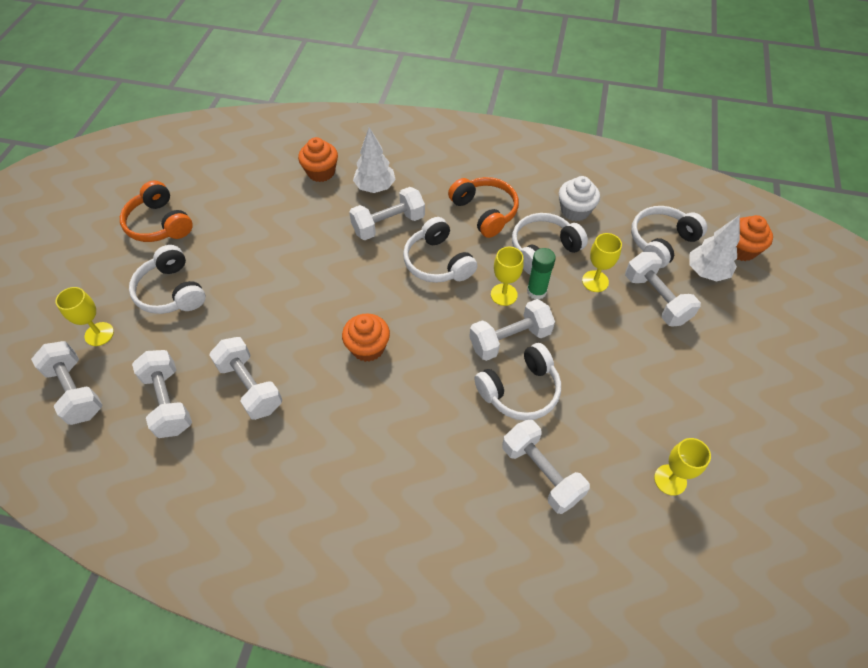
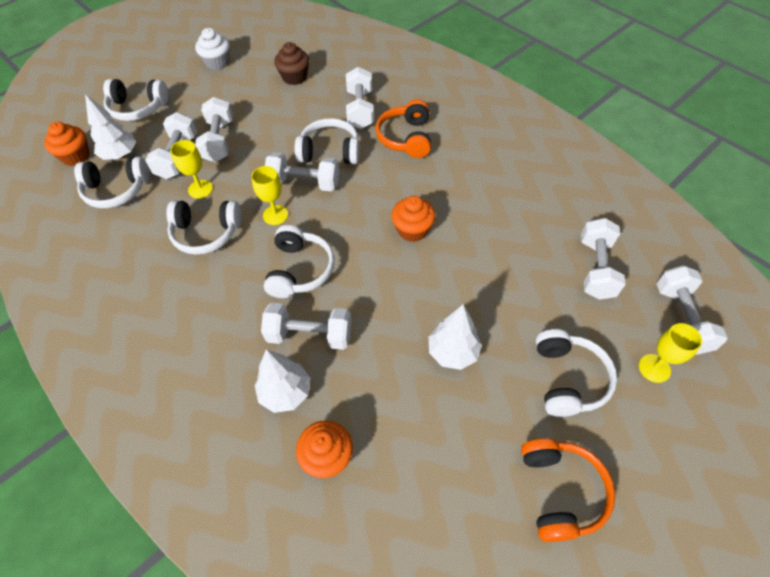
camera: 145 degrees left, 0 degrees up
white dumbbell [209,337,282,420] -> white dumbbell moved to [195,97,233,162]
orange headphones [448,177,519,238] -> orange headphones moved to [375,99,431,158]
green glue stick [527,248,556,300] -> none
white cupcake [559,176,600,221] -> white cupcake moved to [195,28,230,70]
yellow goblet [654,438,711,496] -> brown cupcake [274,42,309,85]
none -> white headphones [103,79,168,121]
none -> white tree [429,304,482,370]

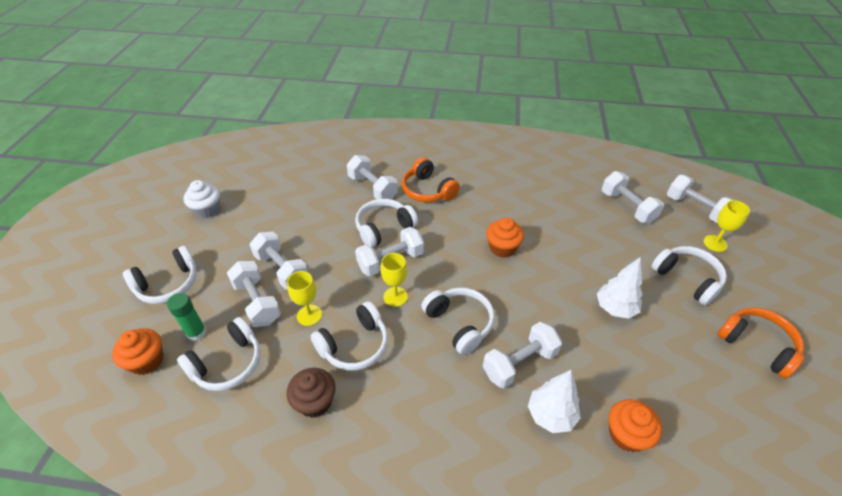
camera: 40 degrees left, 10 degrees down
white tree [85,94,136,160] -> green glue stick [167,293,207,341]
brown cupcake [274,42,309,85] -> brown cupcake moved to [287,368,335,418]

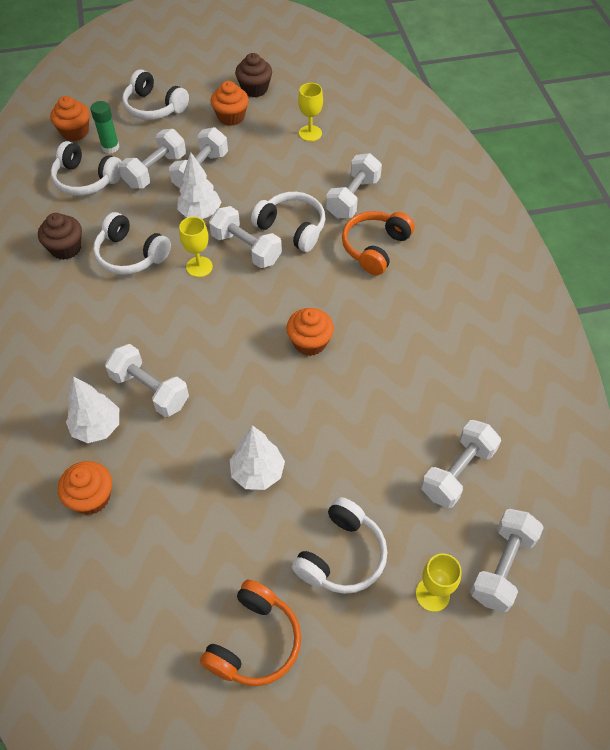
camera: 70 degrees right, 10 degrees up
white cupcake [183,180,220,218] -> brown cupcake [235,53,272,97]
yellow goblet [287,271,322,326] -> yellow goblet moved to [298,83,323,141]
white headphones [421,288,495,355] -> none
none -> white tree [177,152,222,219]
none -> orange cupcake [211,81,249,126]

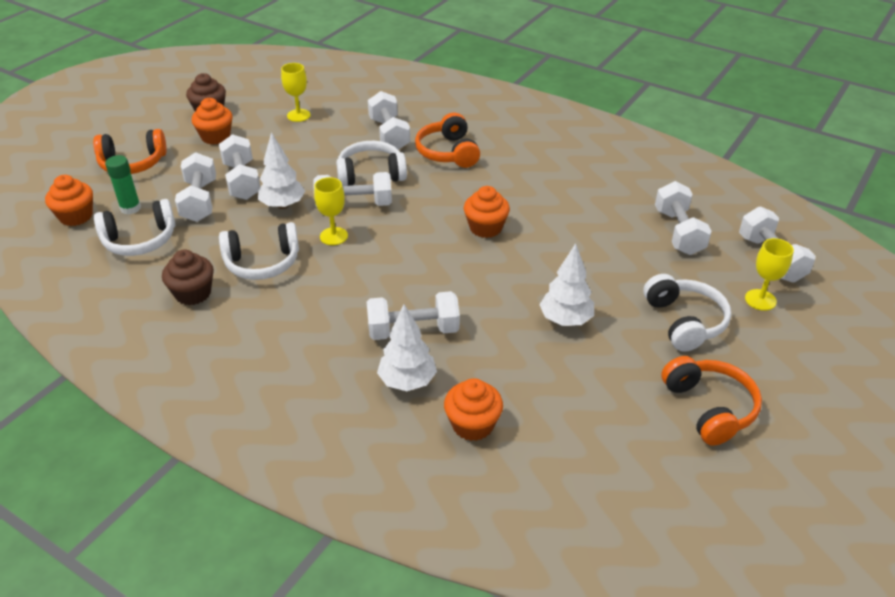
camera: 45 degrees left, 15 degrees down
white headphones [122,69,189,120] -> orange headphones [93,129,167,174]

